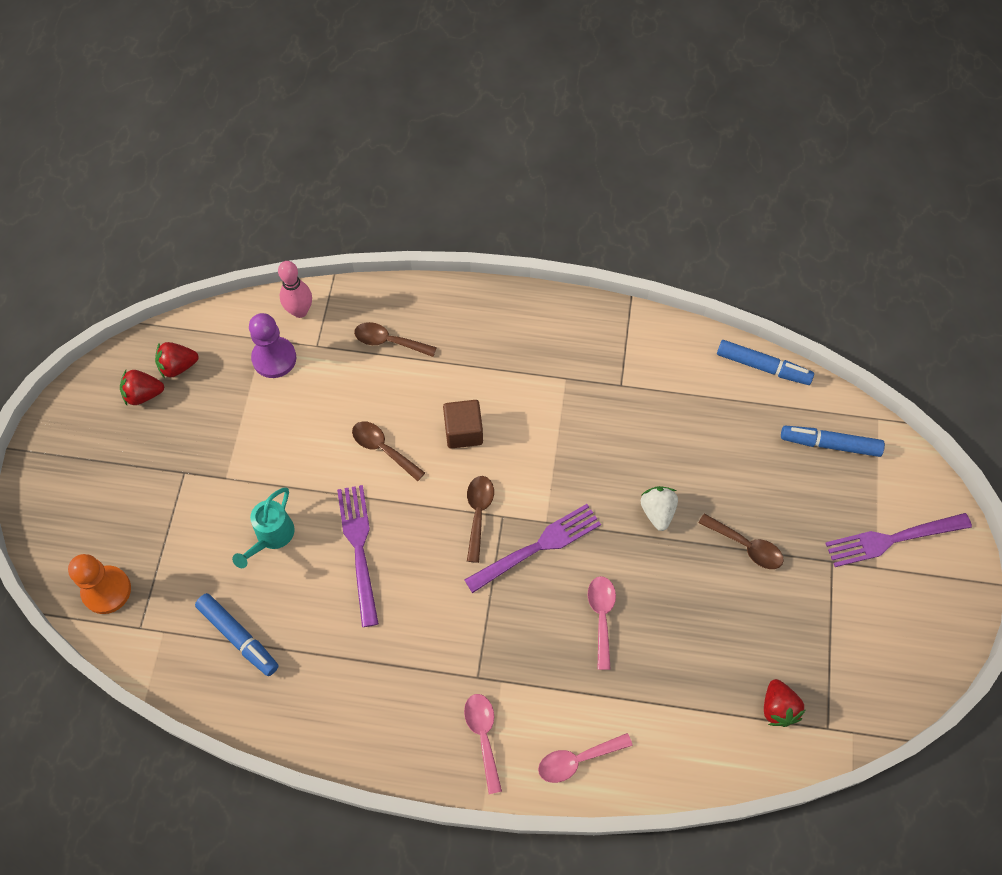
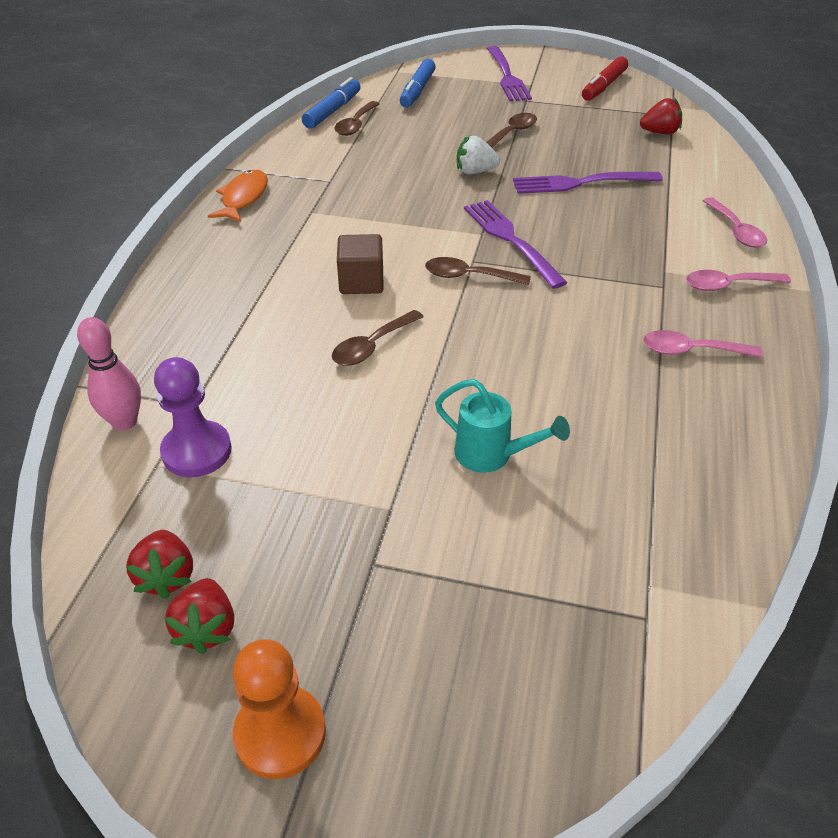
camera: 85 degrees left, 20 degrees down
orange pawn [68,554,131,614] -> orange pawn moved to [233,639,326,779]
blue marker [195,593,279,676] -> none
purple fork [337,485,379,627] -> purple fork moved to [513,172,663,194]
brown spoon [354,322,437,357] -> brown spoon moved to [334,101,379,136]
pink spoon [588,576,616,670] -> pink spoon moved to [643,330,762,357]
none -> orange fish [208,170,268,222]
none -> red marker [582,56,628,101]

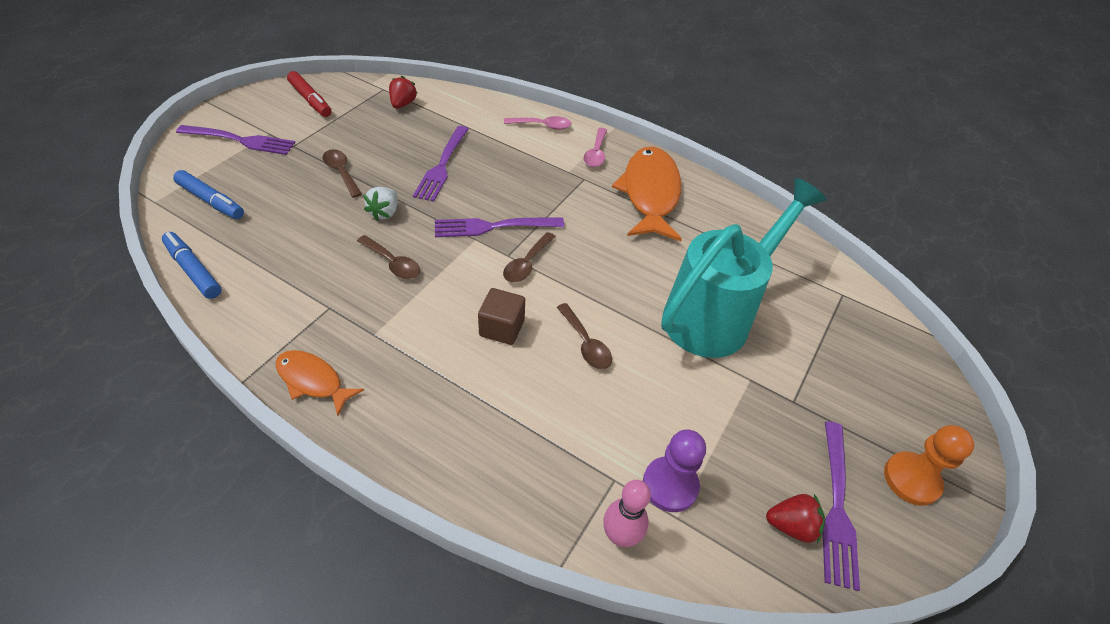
camera: 75 degrees left, 5 degrees up
red strawberry [164,578,234,654] -> purple fork [822,421,860,591]
brown spoon [334,101,379,136] -> brown spoon moved to [357,235,420,279]
turquoise watering can [435,379,570,473] -> turquoise watering can [661,178,826,358], size x2.31
pink spoon [643,330,762,357] -> orange fish [612,147,682,241]

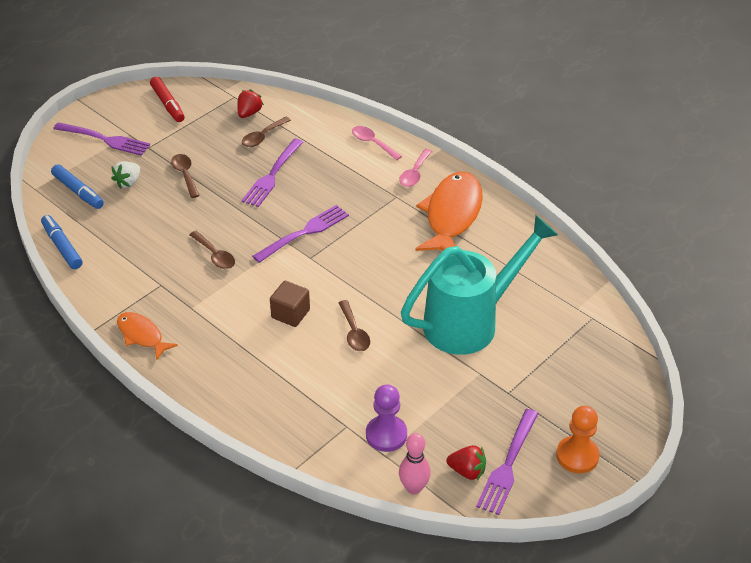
camera: 15 degrees right, 5 degrees down
white strawberry [363,187,398,221] -> white strawberry moved to [111,161,140,189]
purple fork [435,218,564,237] -> purple fork turned 135 degrees clockwise [252,205,349,263]
brown spoon [503,232,556,282] -> brown spoon moved to [242,116,291,147]
pink spoon [504,116,572,130] -> pink spoon turned 150 degrees counterclockwise [352,126,402,160]
pink bowling pin [603,480,651,547] -> pink bowling pin moved to [399,433,431,494]

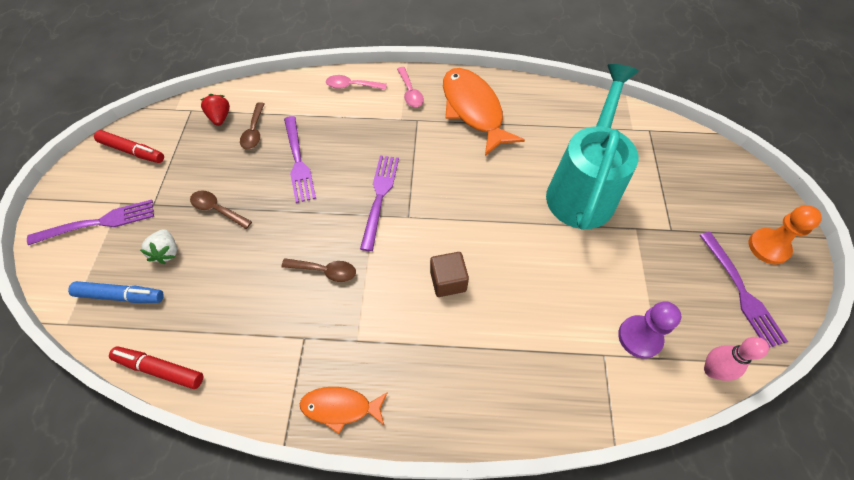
camera: 40 degrees left, 15 degrees up
blue marker [41,215,83,269] -> red marker [109,346,203,389]
brown spoon [338,300,370,351] -> none
red strawberry [446,445,486,480] -> none

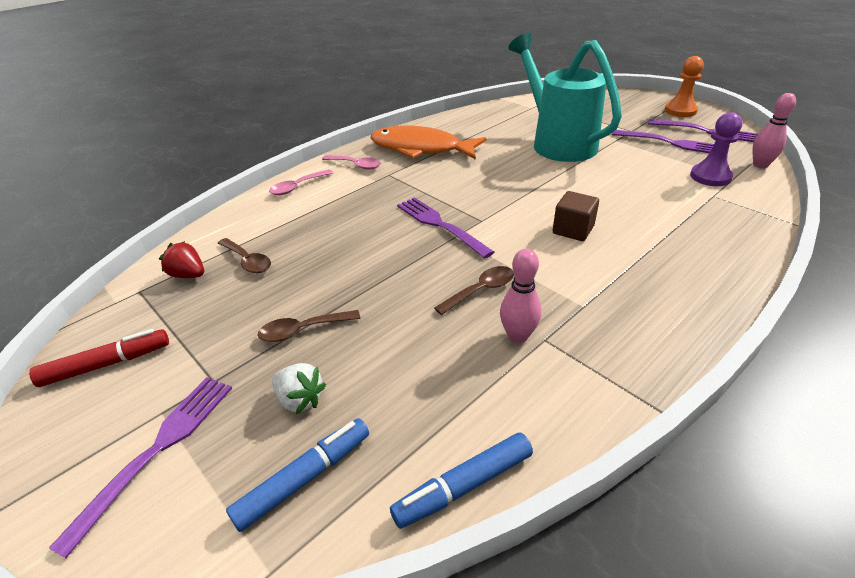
camera: 45 degrees left, 20 degrees down
red marker [109,346,203,389] -> blue marker [390,432,533,529]
purple fork [284,116,316,203] -> purple fork moved to [612,130,714,153]
orange fish [300,387,388,434] -> none
none -> pink bowling pin [500,249,541,343]

